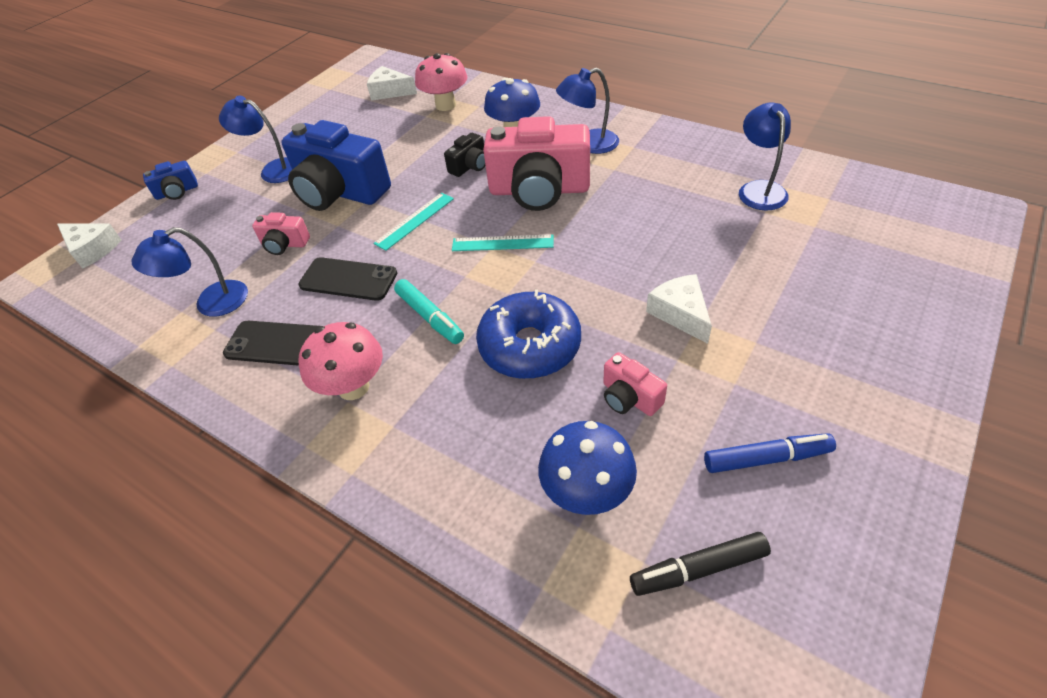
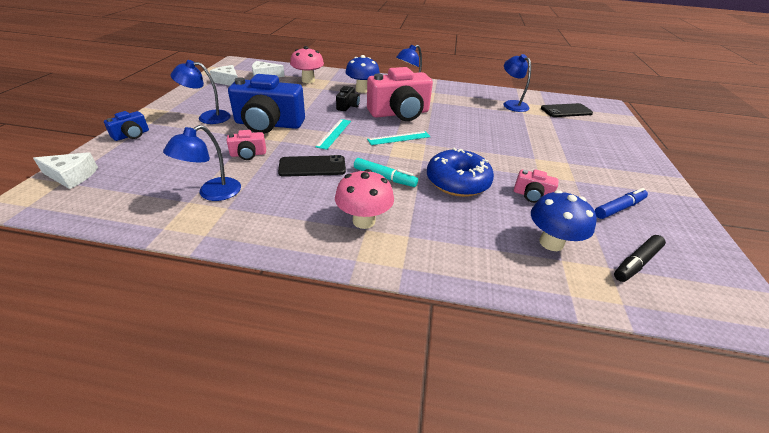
camera: 30 degrees left, 10 degrees down
black phone [223,321,320,366] -> black phone moved to [541,103,593,117]
white cheese [646,274,712,344] -> white cheese moved to [210,65,238,86]

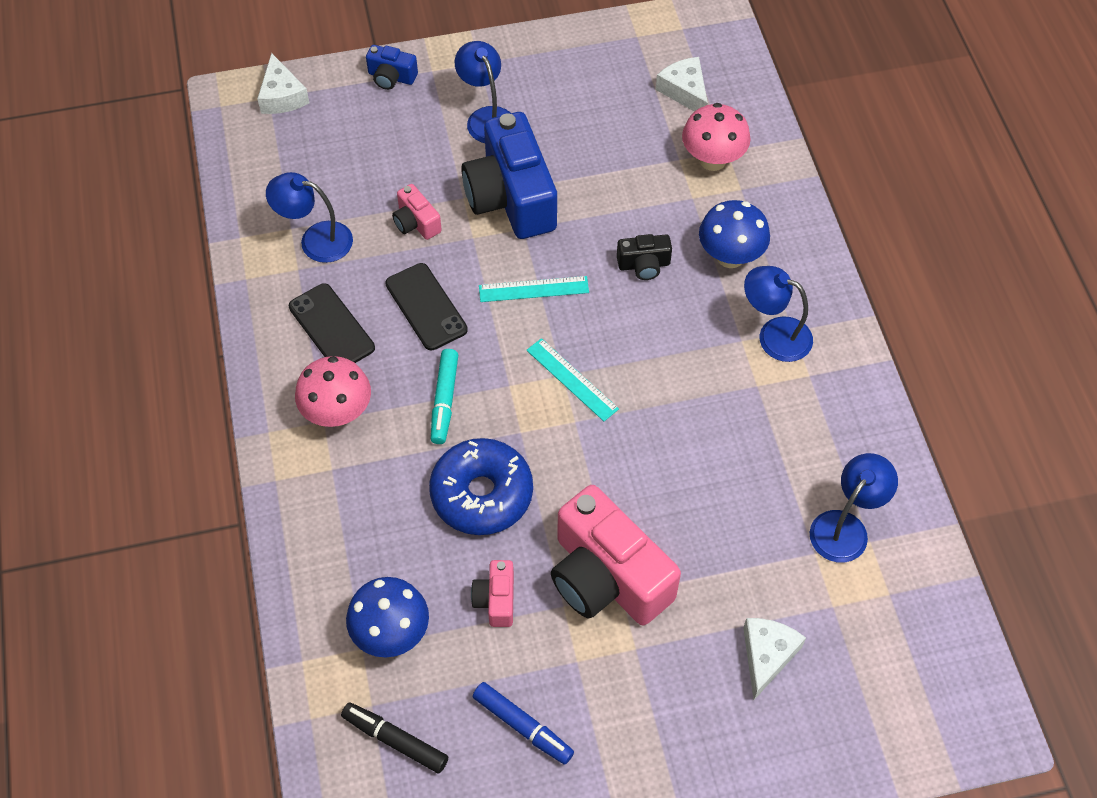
camera: 70 degrees right, 20 degrees up
white cheese [210,65,238,86] -> white cheese moved to [743,618,806,700]
pink camera [367,67,433,121] -> pink camera moved to [551,485,681,625]
black phone [541,103,593,117] -> black phone moved to [289,283,375,363]

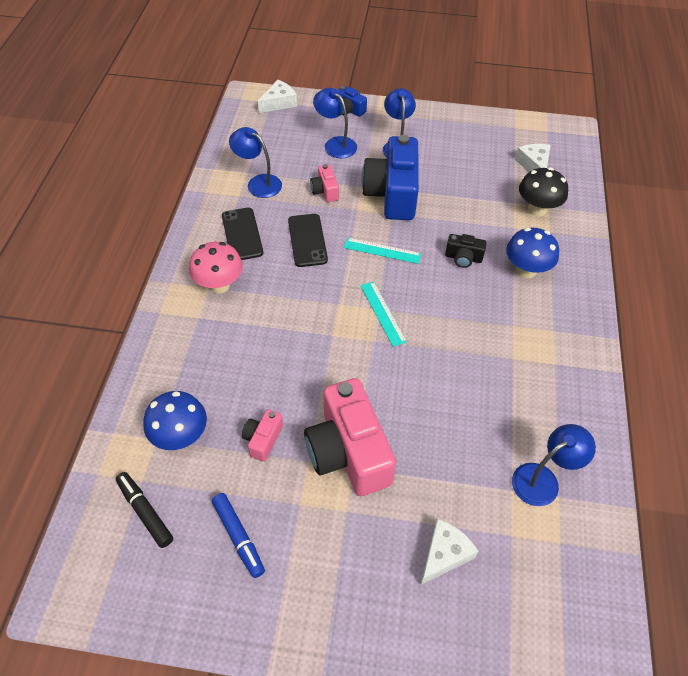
camera: 20 degrees right, 5 degrees down
white cheese [257,53,309,114] -> white cheese turned 135 degrees counterclockwise [258,80,297,113]
blue donut [429,438,533,535] -> none
turquoise marker [431,349,458,444] -> none
pink mushroom [682,103,751,171] -> black mushroom [519,167,568,217]
blue lamp [744,266,813,362] -> blue lamp moved to [313,88,357,158]

